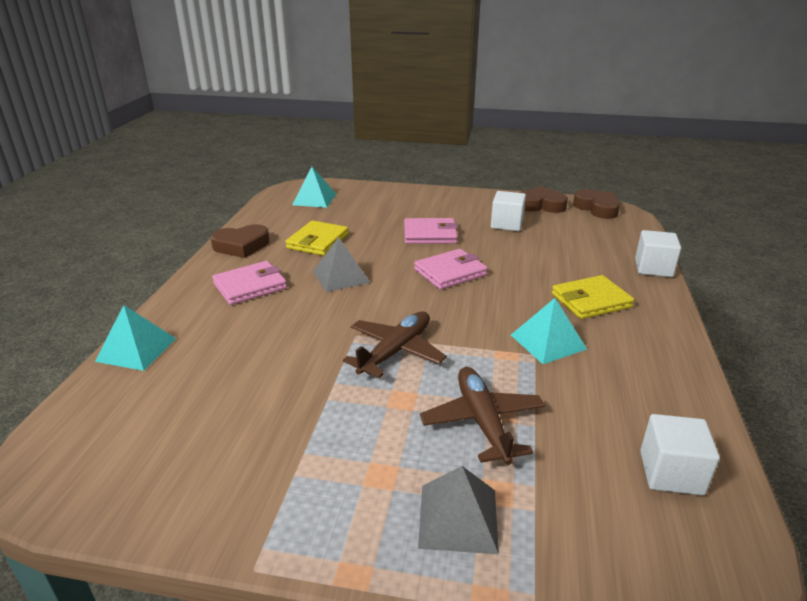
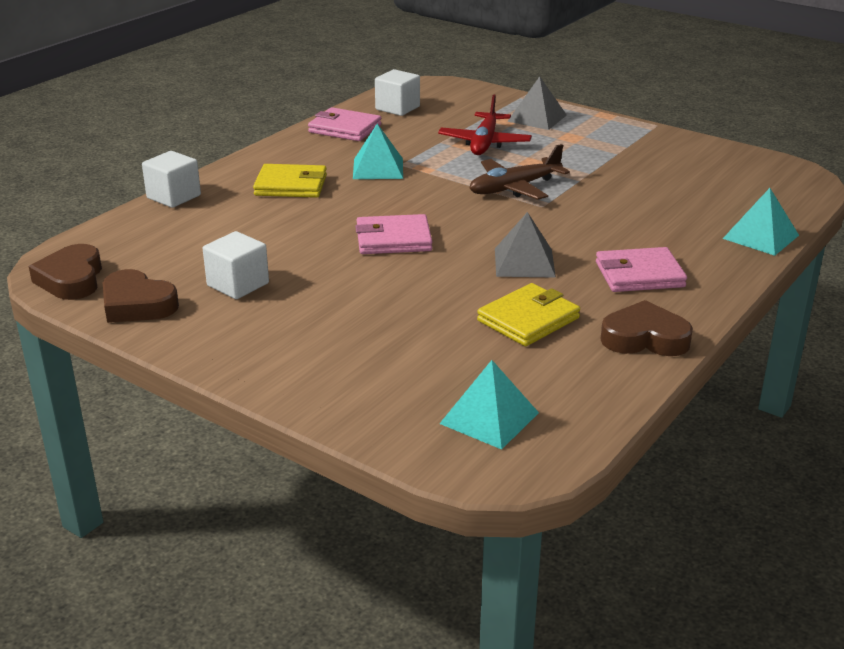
camera: 155 degrees left, 0 degrees up
pink wallet [404,218,458,244] -> pink wallet moved to [308,107,381,141]
brown plane [420,367,545,465] -> red plane [438,94,532,155]

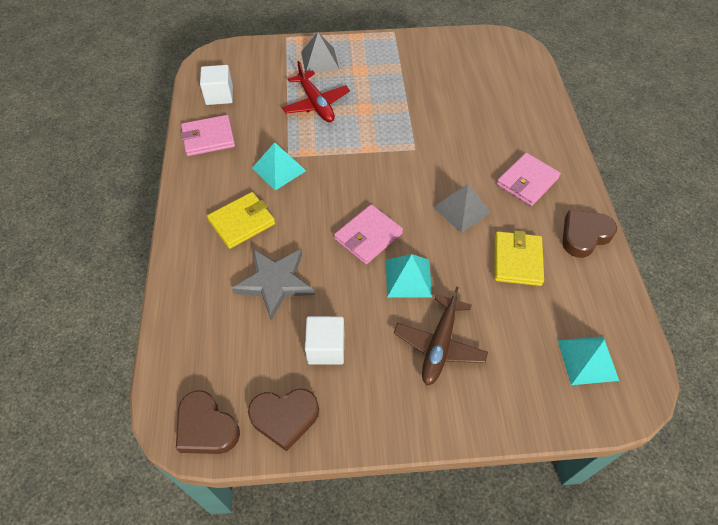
camera: 40 degrees left, 25 degrees up
white cube [142,151,201,208] -> none
brown plane [470,144,570,200] -> brown plane moved to [394,286,488,385]
turquoise pyramid [723,188,799,256] -> turquoise pyramid moved to [386,254,432,297]
none -> grey star [232,249,315,320]

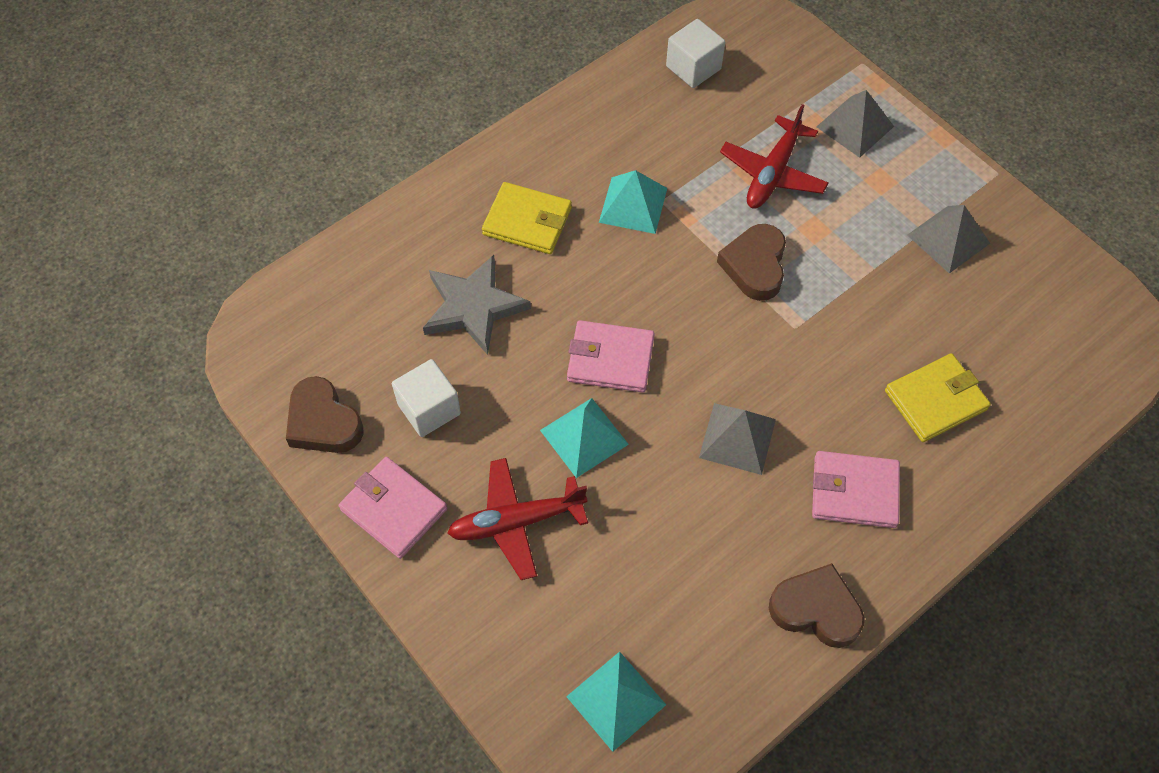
camera: 55 degrees right, 5 degrees up
brown heart [176,390,240,454] -> brown heart moved to [717,224,786,301]
pink wallet [181,115,235,156] -> pink wallet moved to [339,457,447,559]
brown plane [394,286,488,385] -> red plane [447,458,588,580]
yellow wallet [494,230,544,286] -> yellow wallet moved to [885,353,991,442]
none -> grey pyramid [907,205,990,273]

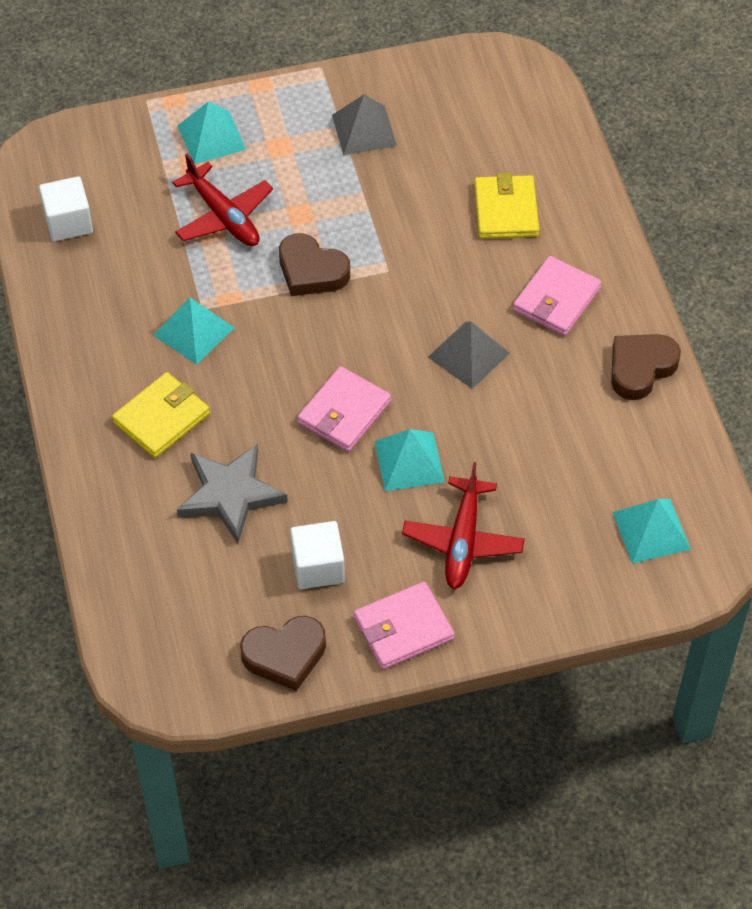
camera: 65 degrees left, 5 degrees down
grey pyramid [816,90,894,158] -> turquoise pyramid [177,101,246,164]

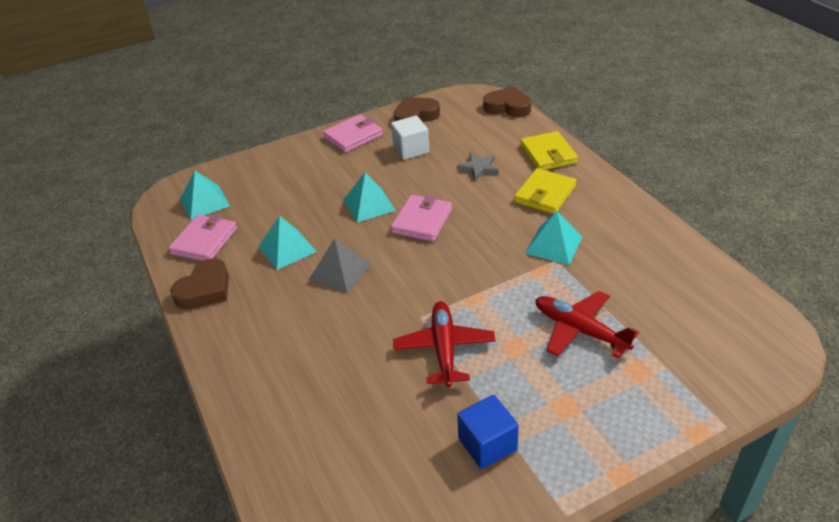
camera: 170 degrees right, 15 degrees down
white cube [39,176,93,242] -> none
turquoise pyramid [177,101,246,164] -> turquoise pyramid moved to [258,216,317,270]
grey star [177,444,288,543] -> grey star [457,153,499,181], size x0.59
brown heart [279,233,350,296] -> brown heart moved to [483,86,531,117]
grey pyramid [332,94,397,155] -> blue cube [457,395,519,469]
red plane [402,462,525,589] -> red plane moved to [393,301,495,387]
yellow wallet [474,173,539,239] -> yellow wallet moved to [520,131,578,170]
pink wallet [513,256,601,336] -> pink wallet moved to [168,215,237,261]

